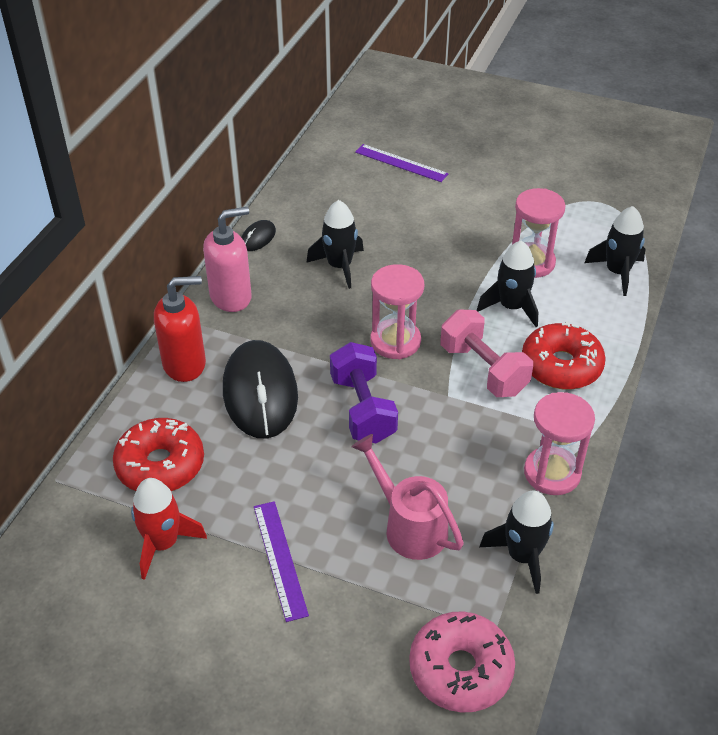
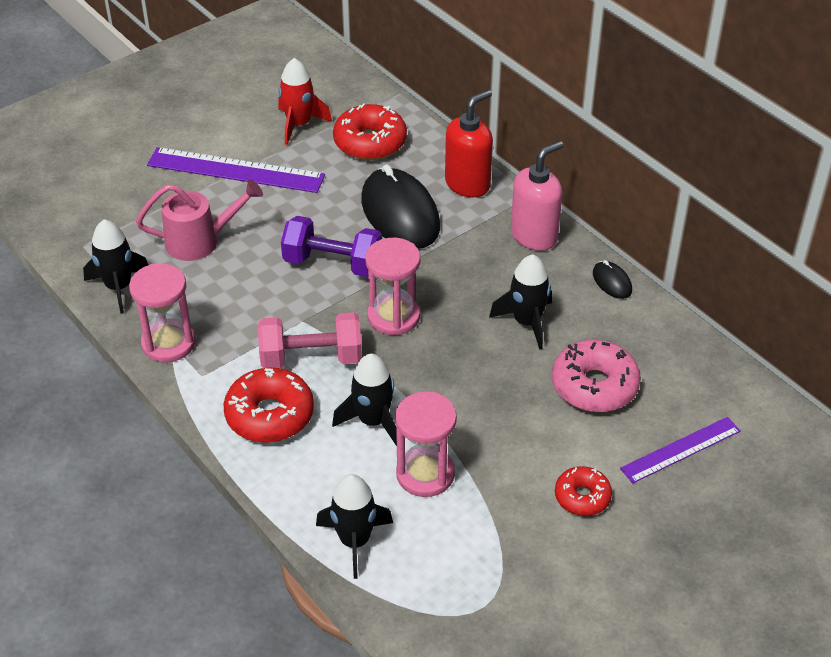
camera: 120 degrees right, 0 degrees up
red soap dispenser [154,276,206,382] -> red soap dispenser turned 150 degrees counterclockwise [445,90,493,197]
pink soap dispenser [203,207,252,312] -> pink soap dispenser turned 135 degrees counterclockwise [511,141,564,251]
black mouse [223,340,298,439] -> black mouse turned 45 degrees clockwise [361,165,440,249]
purple ruler [254,501,309,622] -> purple ruler [147,147,325,193], size x1.62
pink donut [409,611,515,713] -> pink donut moved to [552,340,641,412]
none -> red donut [555,466,612,516]

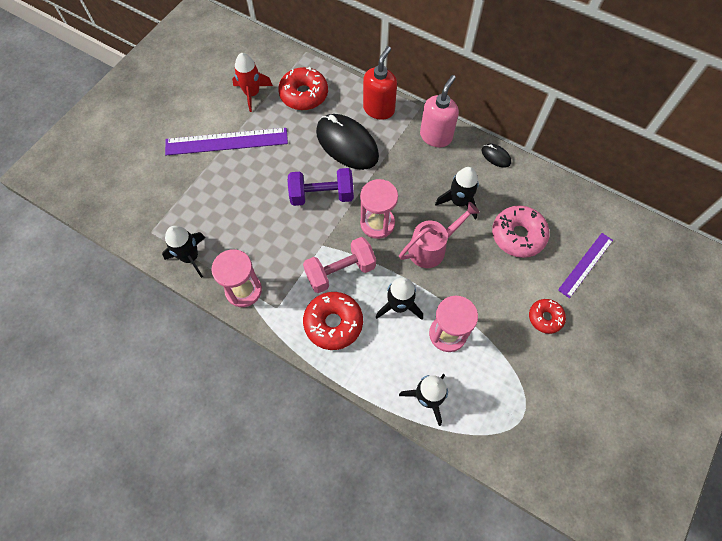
camera: 20 degrees left, 20 degrees up
pink watering can [136,179,263,261] -> pink watering can moved to [399,202,480,268]

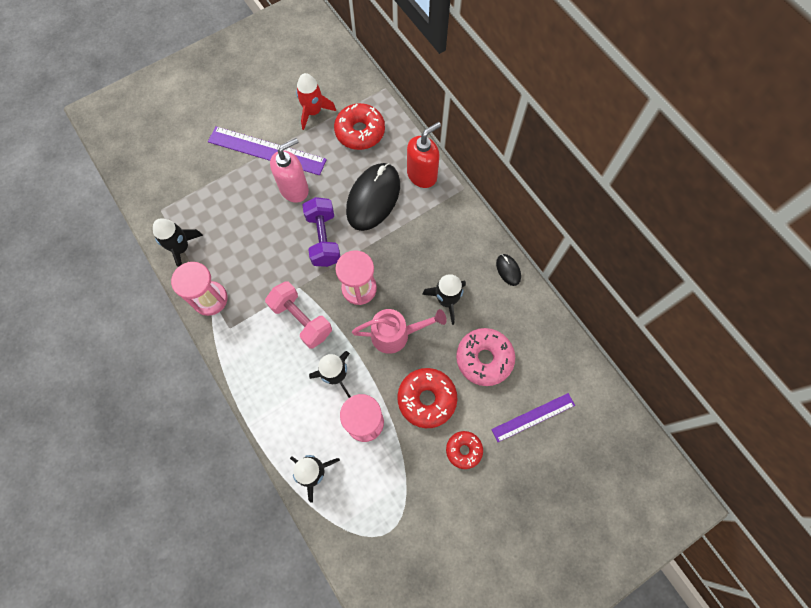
camera: 25 degrees right, 5 degrees up
purple dumbbell [288,168,354,206] -> purple dumbbell turned 60 degrees clockwise [303,197,341,267]
pink dumbbell [303,237,376,293] -> pink dumbbell turned 45 degrees clockwise [265,281,332,349]
red donut [303,292,363,350] -> red donut moved to [397,368,458,428]
black mouse [316,114,379,170] -> black mouse turned 45 degrees clockwise [346,163,400,231]
pink soap dispenser [420,75,459,147] -> pink soap dispenser moved to [270,138,309,203]

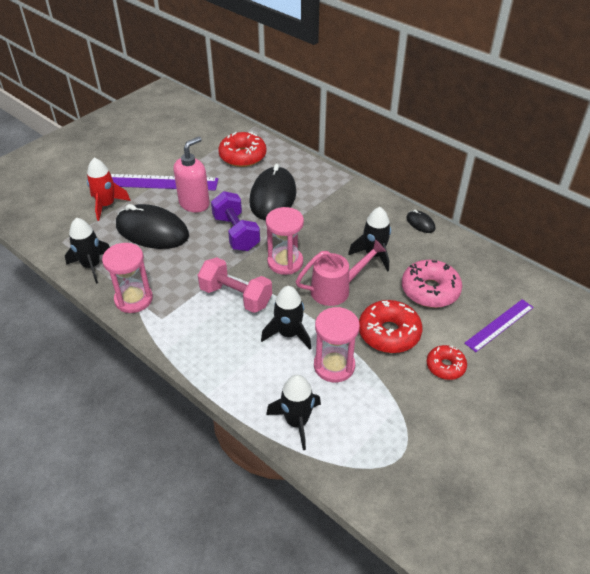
camera: 15 degrees left, 25 degrees down
red rocket [296,73,336,130] -> red rocket moved to [87,158,131,221]
red soap dispenser [407,122,441,188] -> none
none -> black mouse [116,204,189,249]

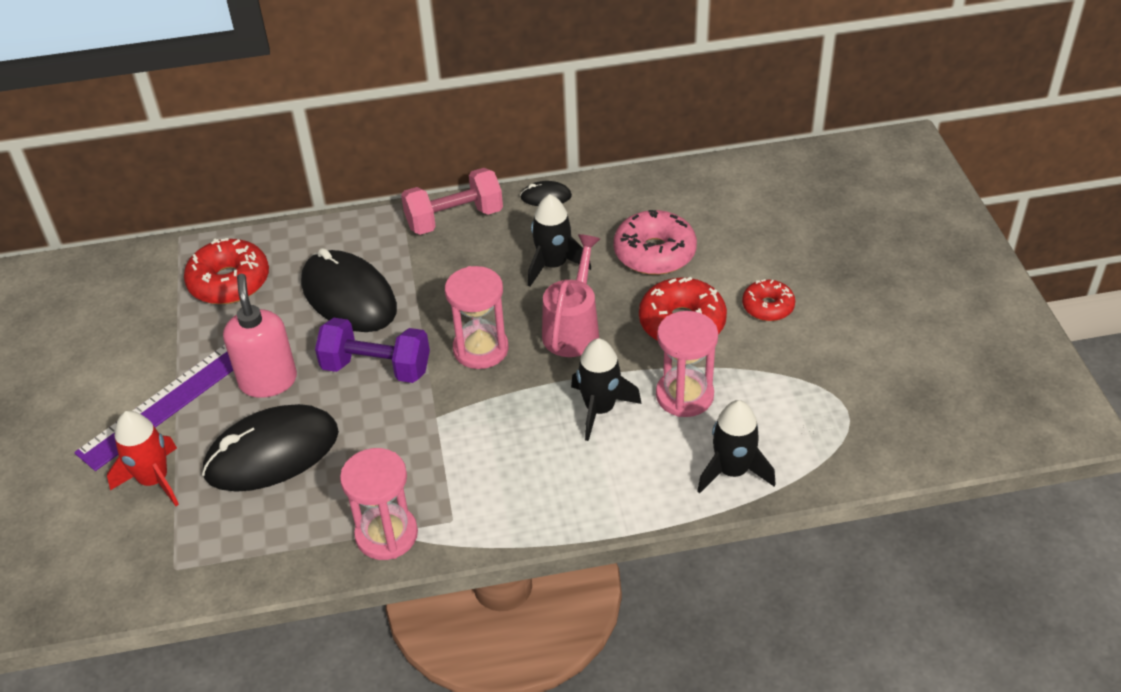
camera: 50 degrees left, 0 degrees up
black rocket [65,218,110,284] -> none
pink dumbbell [198,257,272,313] -> pink dumbbell moved to [401,168,503,235]
purple ruler [464,299,534,352] -> none

